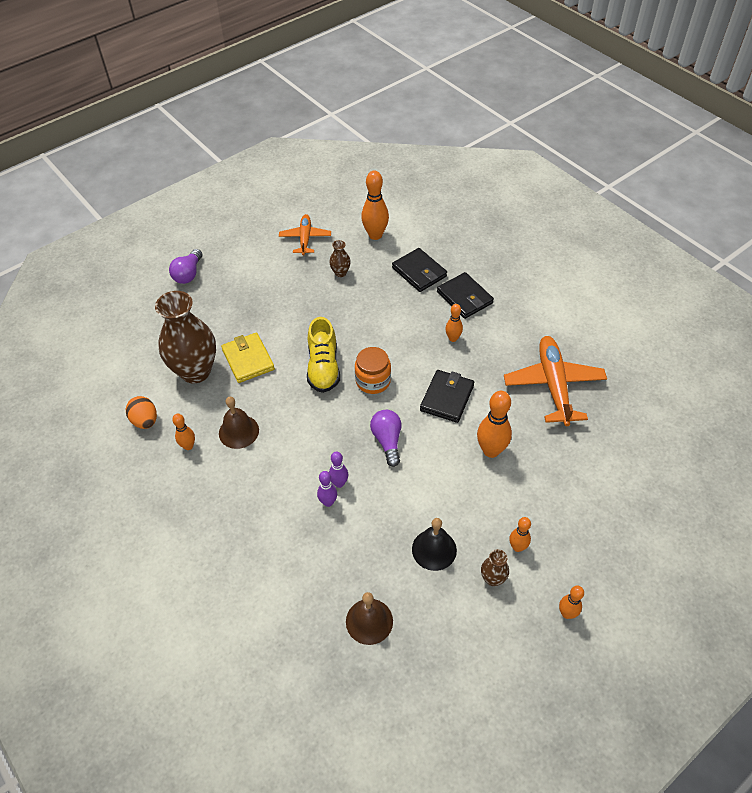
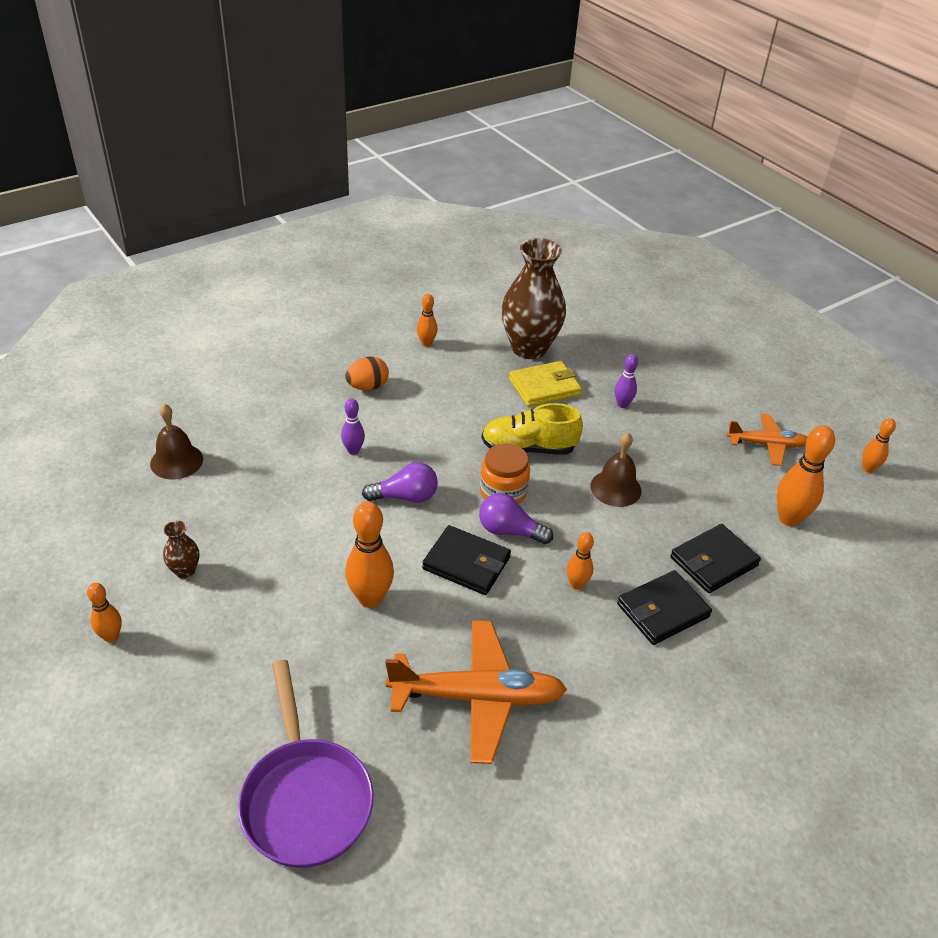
camera: 90 degrees right, 10 degrees down
orange egg [126,396,157,429] -> orange egg moved to [345,356,389,390]
purple light bulb [169,249,202,284] -> purple light bulb moved to [479,493,553,544]
brown bell [219,397,259,449] -> brown bell moved to [590,433,642,507]
purple bowling pin [317,471,337,507] -> purple bowling pin moved to [615,354,638,408]
brown vase [329,240,351,277] -> none
black bell [412,518,457,571] -> none
orange bowling pin [509,517,531,552] -> orange bowling pin moved to [862,418,896,473]
none -> purple pan [238,660,374,868]

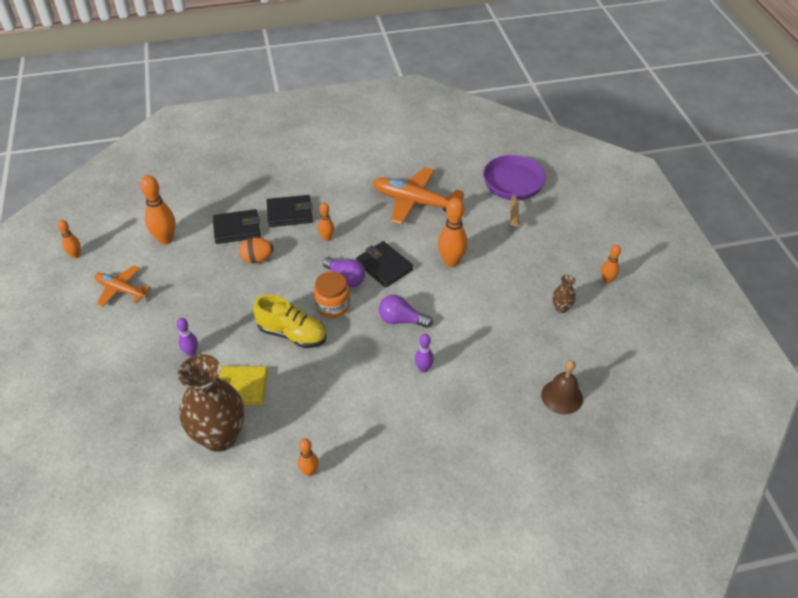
camera: 155 degrees left, 5 degrees up
orange egg [345,356,389,390] -> orange egg moved to [239,237,273,264]
brown bell [590,433,642,507] -> none

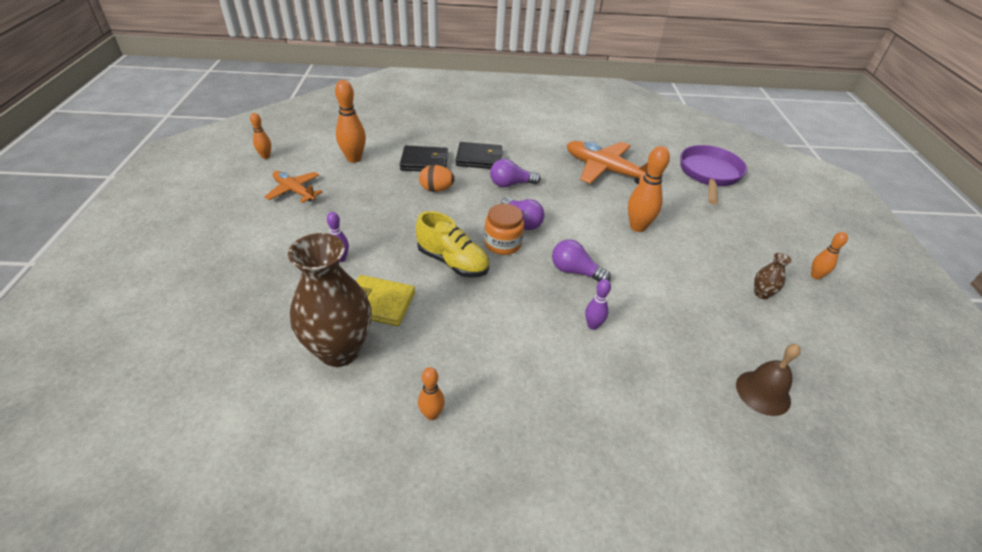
camera: 10 degrees right, 5 degrees down
orange bowling pin [318,203,334,241] -> purple light bulb [490,159,541,187]
black wallet [356,241,413,288] -> none

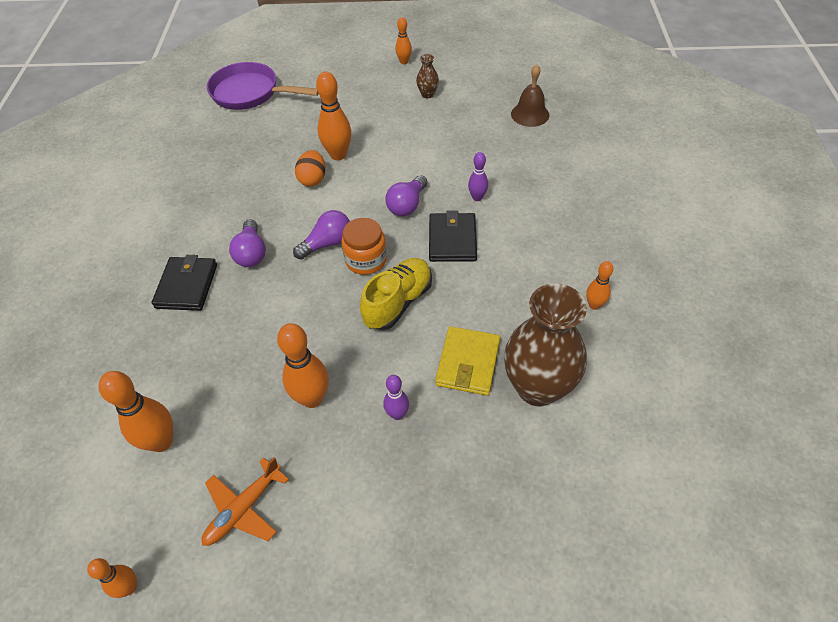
camera: 85 degrees left, 10 degrees up
black wallet [400,146,448,171] -> black wallet moved to [429,210,477,262]
orange egg [419,165,455,192] -> orange egg moved to [295,150,325,187]
orange plane [567,141,648,184] -> none
none -> orange bowling pin [277,323,329,408]

